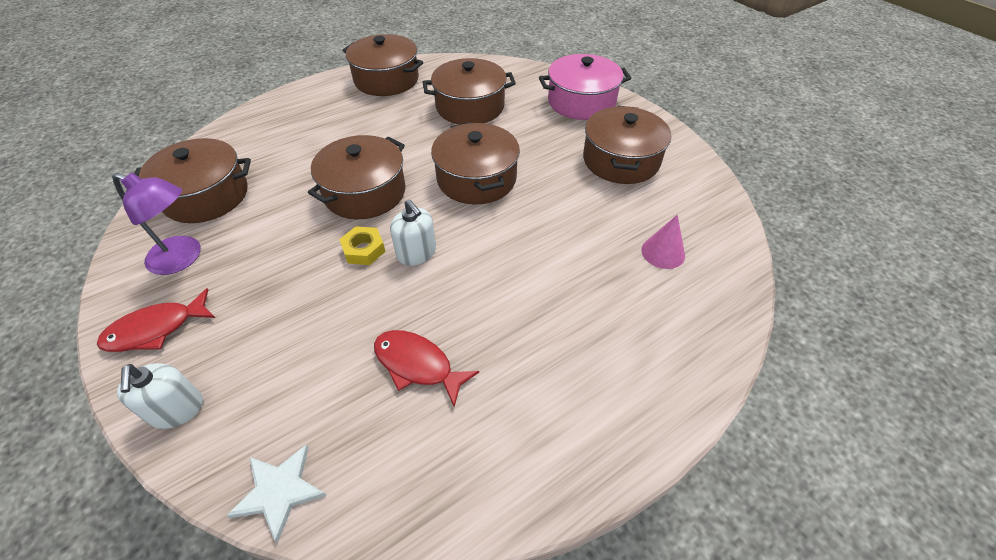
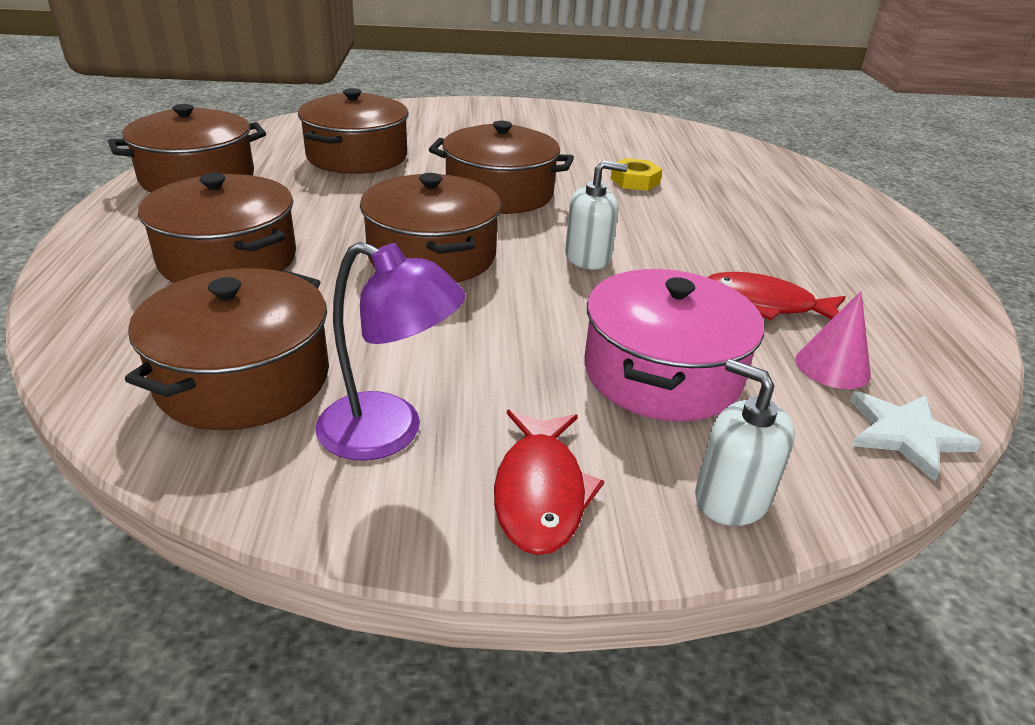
camera: 60 degrees left, 15 degrees down
purple lamp [112,173,201,275] -> purple lamp turned 60 degrees clockwise [316,242,466,461]
white soap dispenser [117,363,203,429] -> white soap dispenser turned 150 degrees counterclockwise [695,359,795,526]
yellow nut [339,226,385,265] -> yellow nut moved to [611,158,662,191]
red fish [374,330,479,407] -> red fish turned 45 degrees clockwise [708,272,846,320]
pink pot [539,54,631,120] -> pink pot moved to [585,269,764,421]
brown pot [583,106,671,184] -> brown pot moved to [138,173,296,283]
pink cone [641,215,685,269] -> pink cone moved to [795,291,871,389]

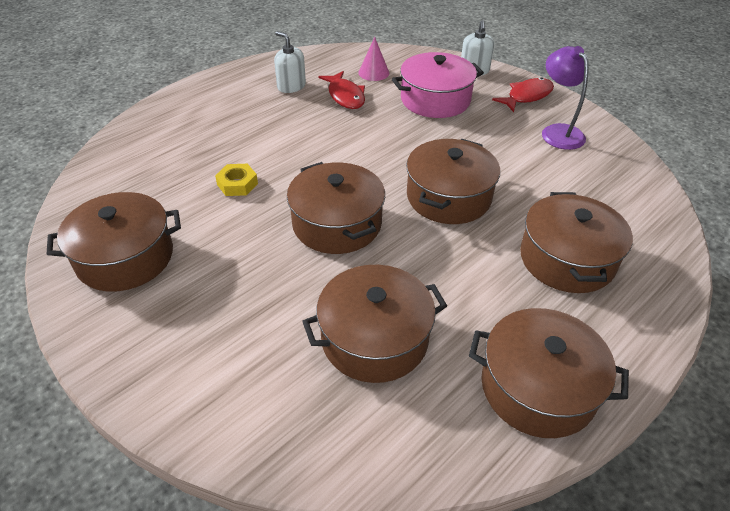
camera: 130 degrees left, 10 degrees up
brown pot [125,268,329,430] -> brown pot moved to [47,192,181,292]
white soap dispenser [565,161,628,270] -> white soap dispenser moved to [274,31,306,93]
white star [850,392,982,482] -> none

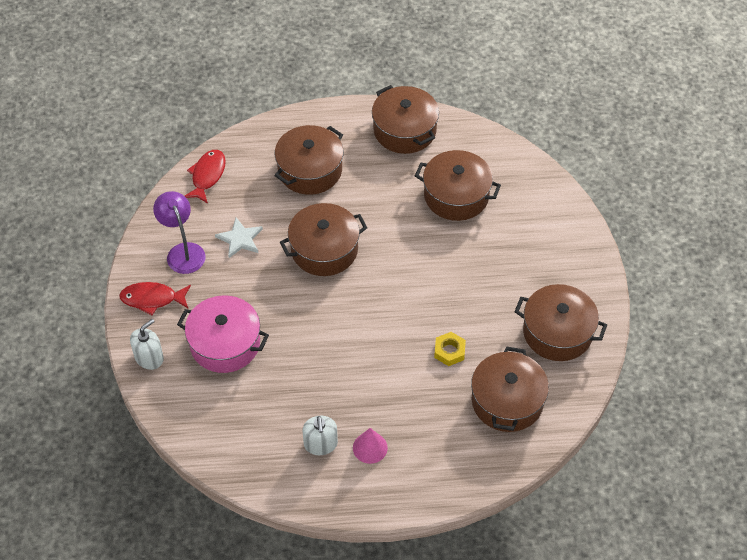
camera: 140 degrees left, 10 degrees up
brown pot [287,162,385,254] -> brown pot moved to [471,346,549,432]
red fish [318,71,365,109] -> red fish moved to [185,150,226,204]
pink cone [358,37,389,81] -> pink cone moved to [353,428,388,464]
purple lamp [542,46,589,150] -> purple lamp turned 135 degrees clockwise [153,191,205,274]
none -> white star [215,218,263,258]

